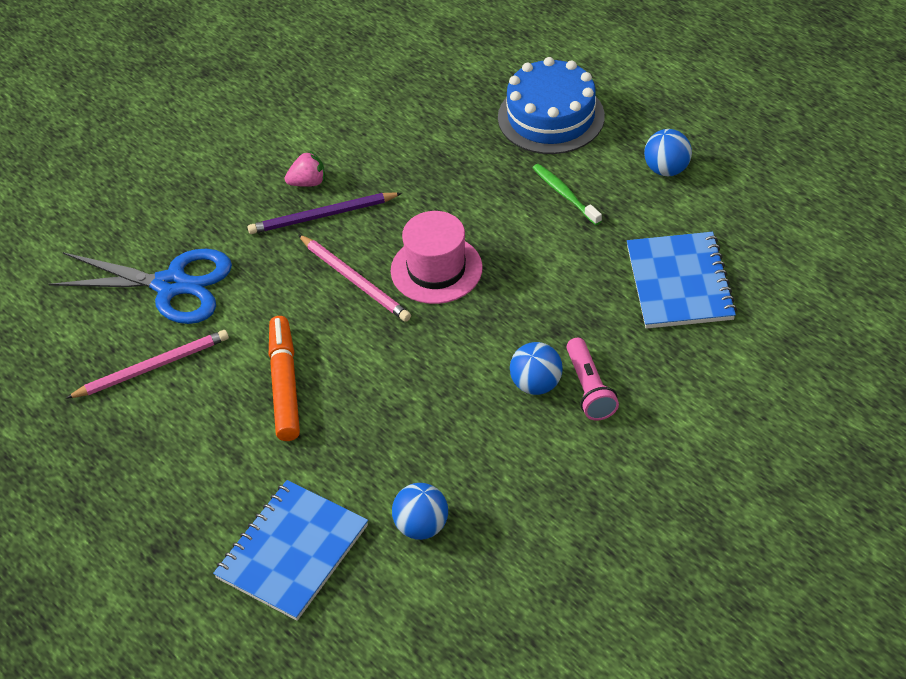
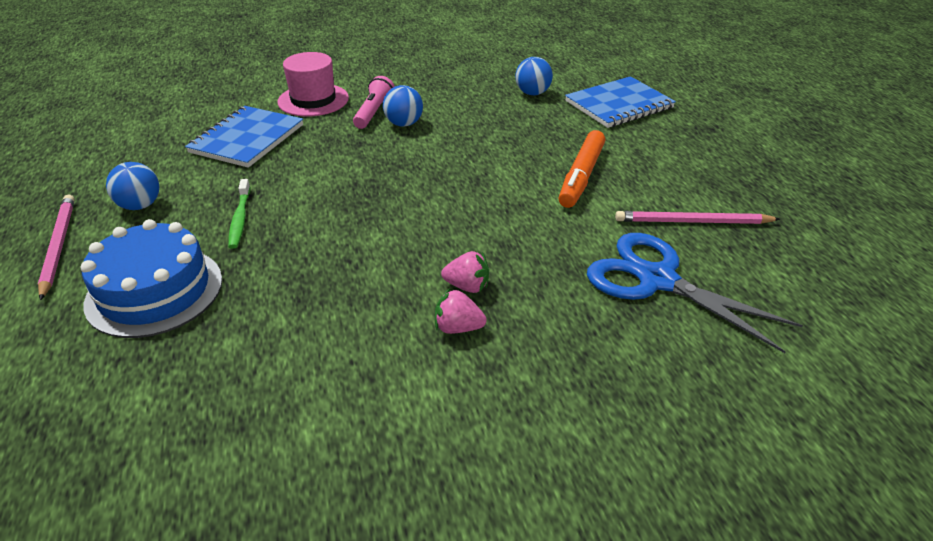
camera: 155 degrees left, 10 degrees down
purple pencil [248,192,402,234] -> pink strawberry [441,251,489,293]
pink pencil [298,234,411,322] -> pink pencil moved to [38,195,75,301]
pink hat [391,211,483,304] -> pink hat moved to [278,52,349,117]

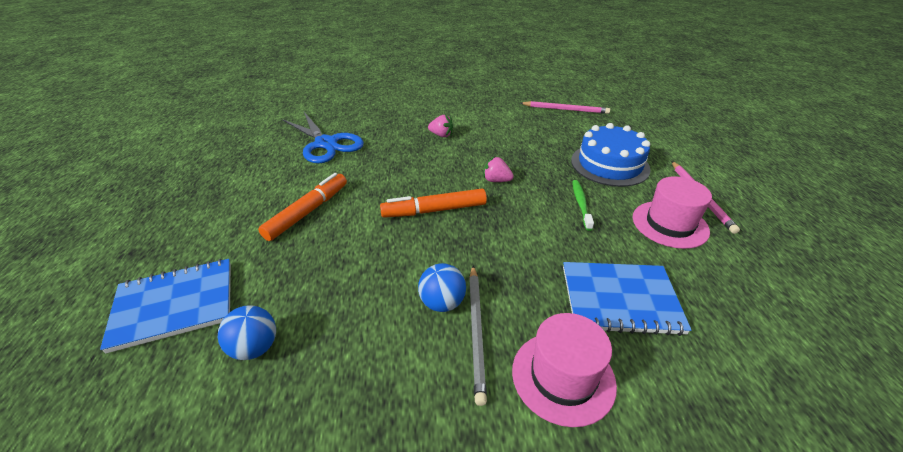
camera: 170 degrees left, 0 degrees up
blue ball [106,162,159,210] -> pink hat [633,176,712,249]
blue notebook [185,106,303,168] -> blue notebook turned 60 degrees clockwise [563,262,691,336]
pink flashlight [353,76,395,129] -> grey pencil [469,266,487,406]
pink strawberry [441,251,489,293] -> pink strawberry moved to [483,157,514,182]
pink pencil [615,211,780,224] -> pink pencil moved to [520,101,610,114]
none -> orange marker [380,189,487,218]

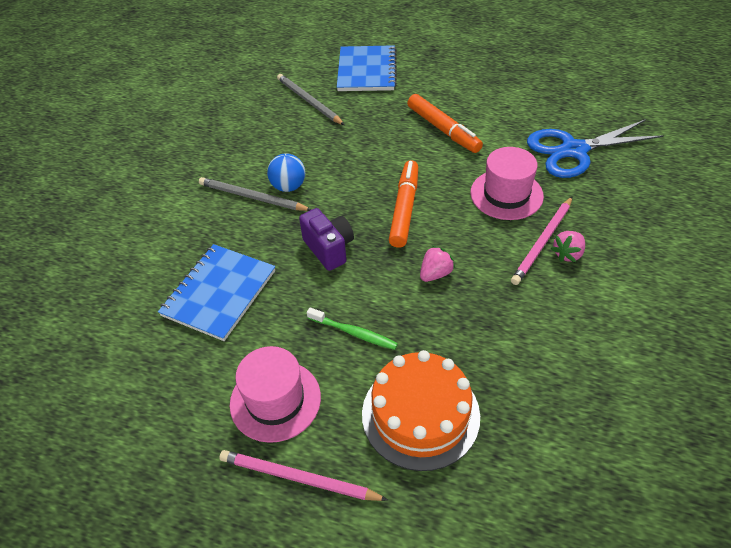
camera: 115 degrees right, 10 degrees up
blue ball [218,305,276,360] -> grey pencil [277,74,344,125]
pink hat [512,313,617,427] -> pink hat moved to [470,147,544,220]
pink pencil [520,101,610,114] -> pink pencil moved to [511,197,572,285]
blue cake [571,123,650,187] -> orange cake [362,350,480,471]
none -> purple camera [299,208,354,271]

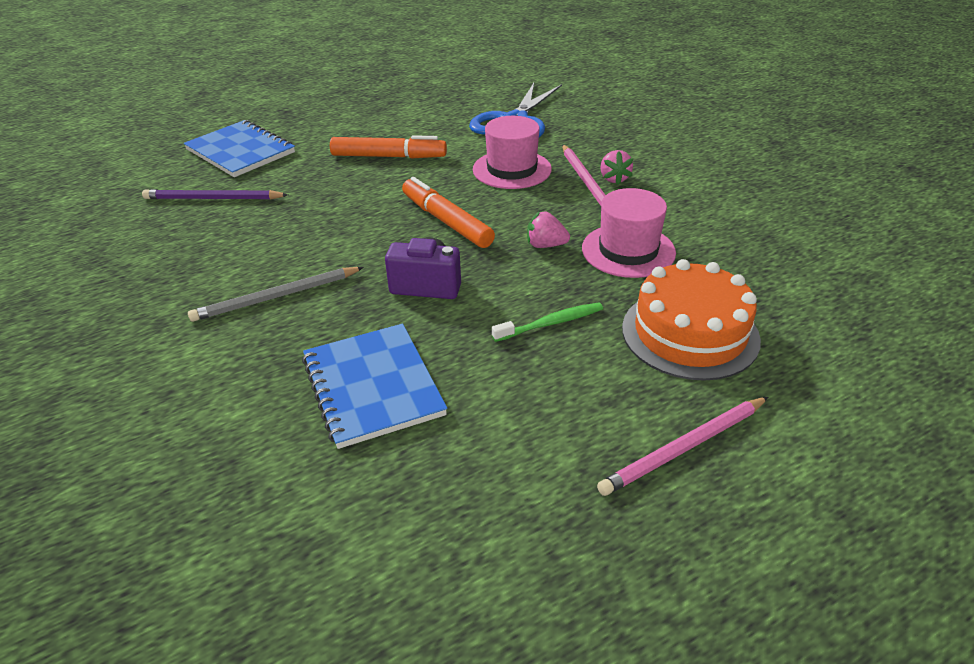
camera: 50 degrees left, 10 degrees down
pink hat [230,346,321,443] -> pink hat moved to [582,188,676,278]
blue ball [267,153,305,192] -> none
grey pencil [277,74,344,125] -> purple pencil [142,189,288,199]
pink strawberry [420,245,455,282] -> pink strawberry turned 75 degrees counterclockwise [527,211,570,248]

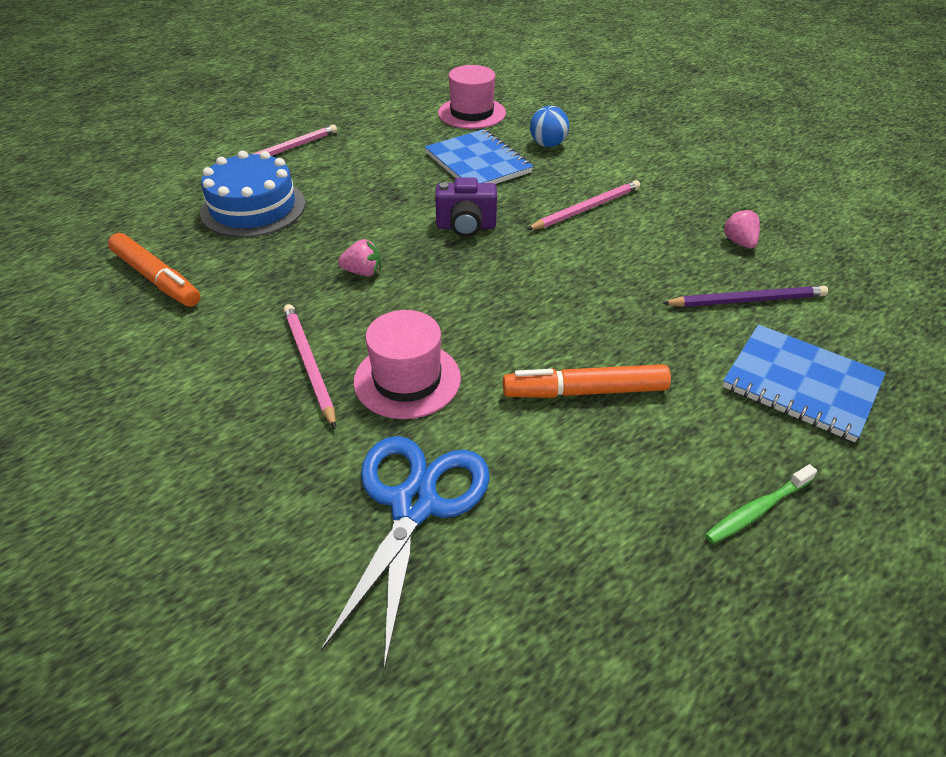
camera: 170 degrees right, 5 degrees up
grey pencil [188,267,364,322] -> pink pencil [527,180,640,230]
orange marker [402,177,495,248] -> orange marker moved to [108,233,200,307]
green toothbrush [492,303,603,342] -> green toothbrush moved to [705,464,817,544]
pink hat [582,188,676,278] -> pink hat moved to [438,65,506,129]
pink strawberry [600,150,633,185] -> pink strawberry moved to [721,207,760,248]
orange cake [622,259,761,381] -> blue cake [200,151,306,238]
none -> blue ball [530,106,569,147]

